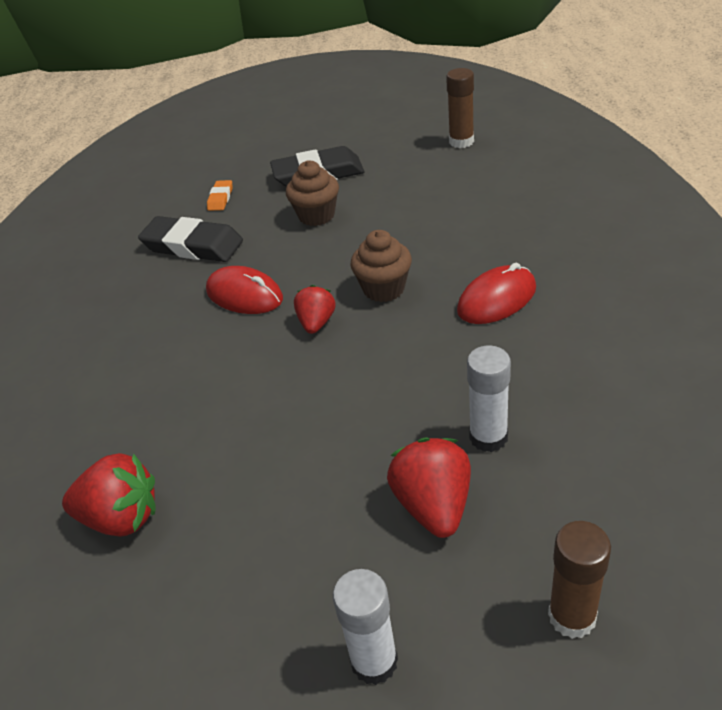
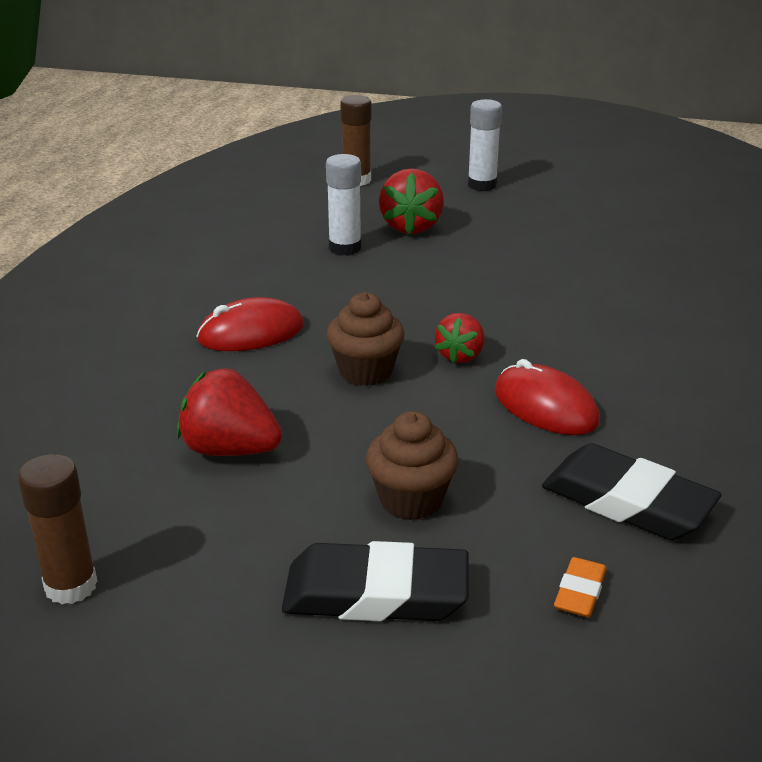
camera: 170 degrees left, 10 degrees down
red strawberry [62,453,155,537] -> red strawberry moved to [177,368,282,456]

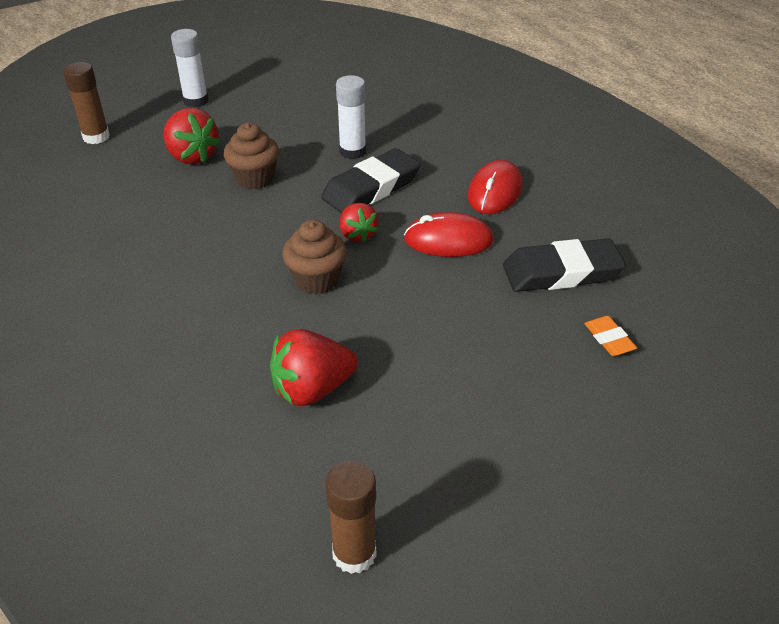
camera: 45 degrees left, 10 degrees up
red mouse [196,297,304,351] -> red mouse moved to [468,160,522,214]
black eraser [282,541,469,621] -> black eraser moved to [321,148,421,213]
white glue stick [326,154,361,256] -> white glue stick moved to [336,75,366,159]
brown cupcake [366,411,459,520] -> brown cupcake moved to [224,123,279,190]

